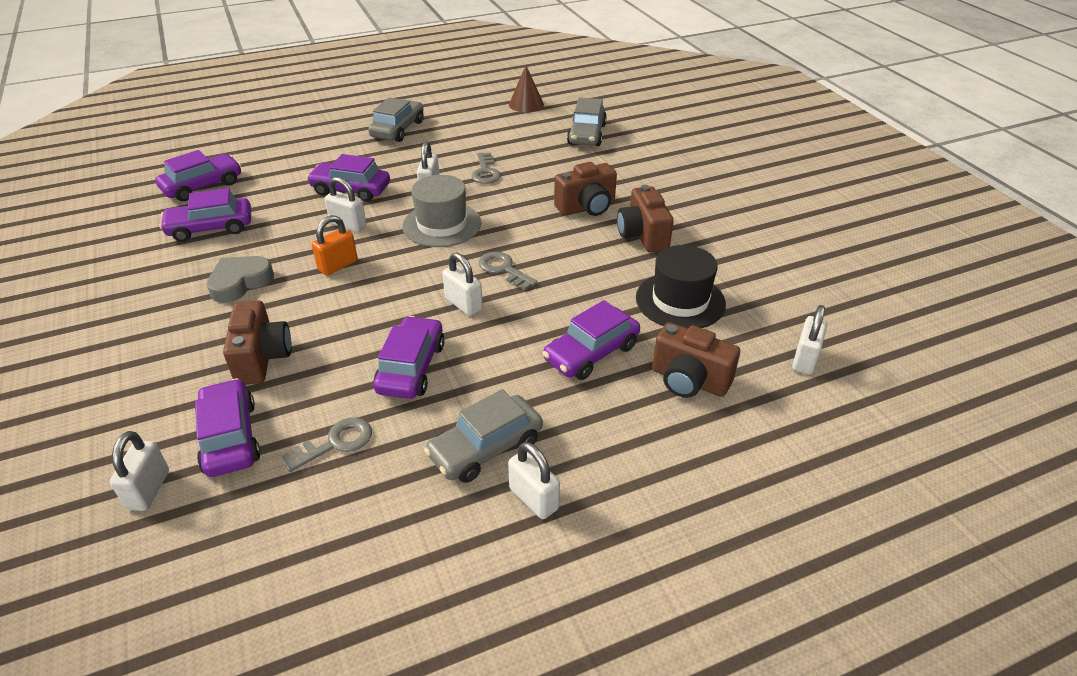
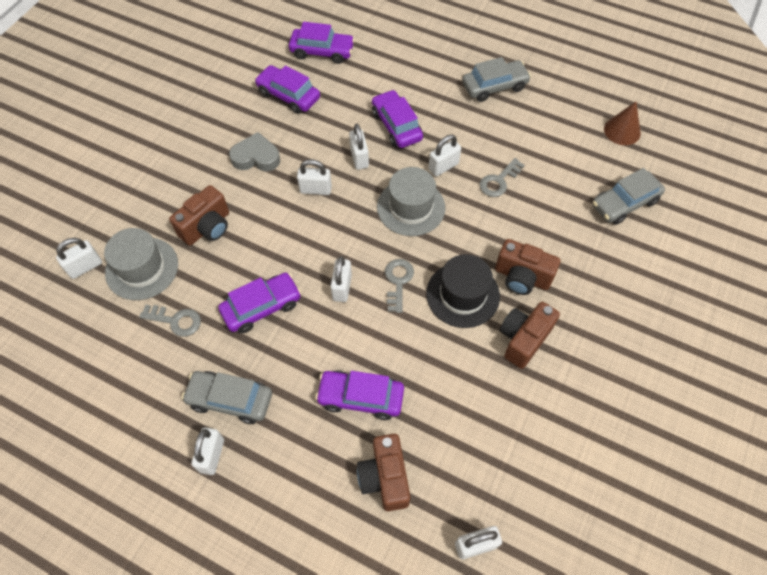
camera: 50 degrees right, 20 degrees up
purple car [195,378,261,477] -> grey hat [104,228,178,300]
orange padlock [312,215,358,276] -> white padlock [297,159,332,195]
black hat [636,245,726,329] -> black hat moved to [426,254,500,328]

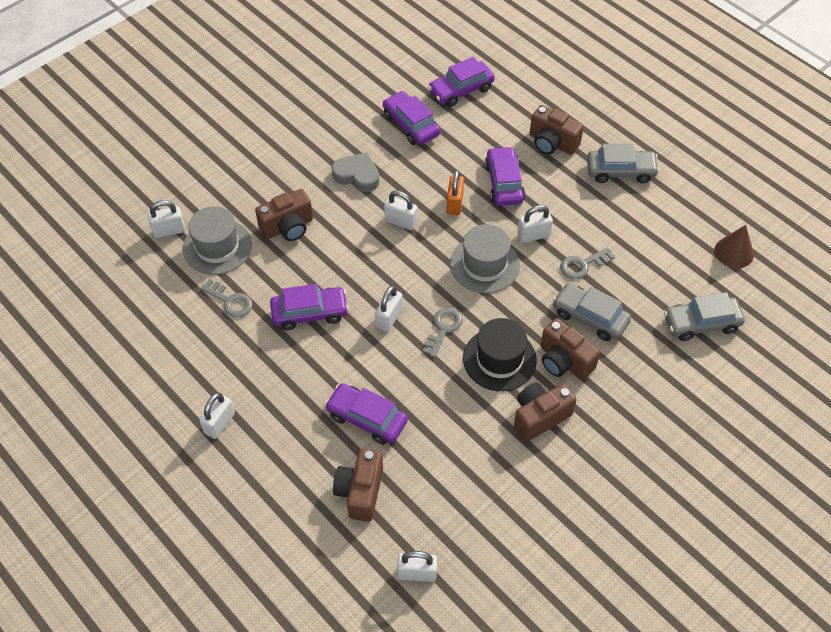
camera: 20 degrees right, 5 degrees down
grey car [182,371,272,424] -> grey car moved to [552,283,631,341]
purple car [289,22,355,64] -> purple car turned 120 degrees clockwise [428,57,495,107]
white padlock [349,124,369,170] -> orange padlock [446,170,464,216]
none -> brown camera [530,105,584,155]

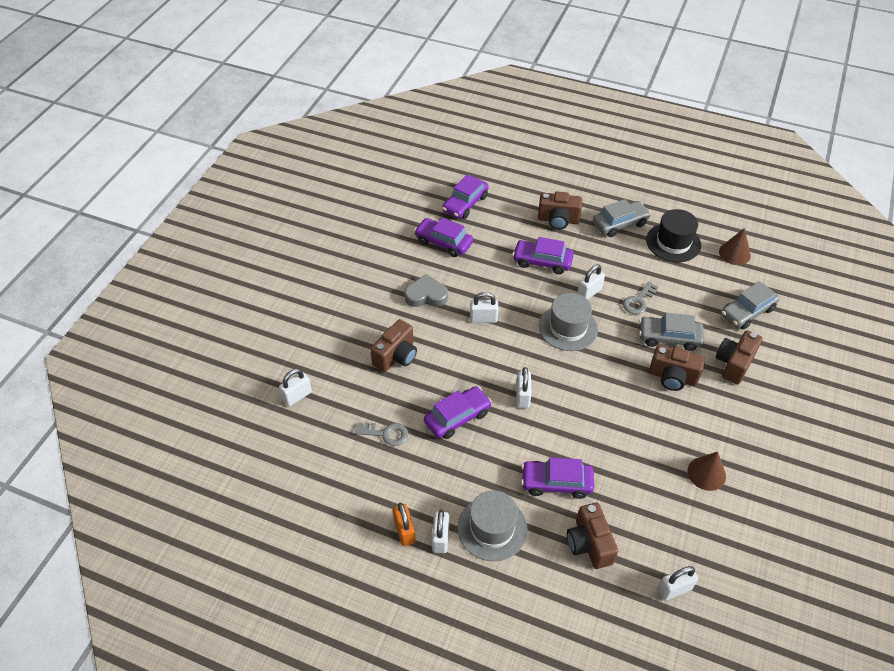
camera: 25 degrees left, 5 degrees down
grey hat [183,206,252,275] -> grey hat moved to [457,490,528,561]
grey key [422,308,463,357] -> none
orange padlock [446,170,464,216] -> orange padlock moved to [393,503,416,546]
black hat [463,318,537,391] -> black hat moved to [646,209,701,262]
purple car [485,146,525,206] -> purple car turned 45 degrees counterclockwise [512,237,574,274]
brown camera [514,383,577,442] -> brown camera moved to [715,331,762,384]
none -> brown cone [687,452,726,491]

